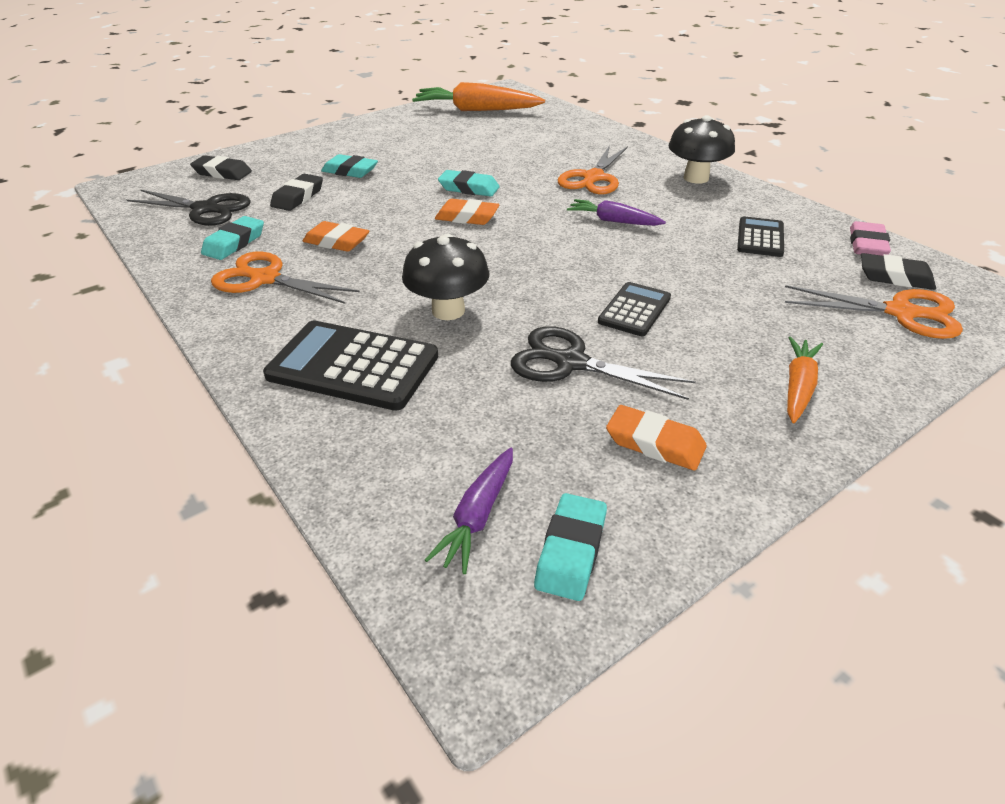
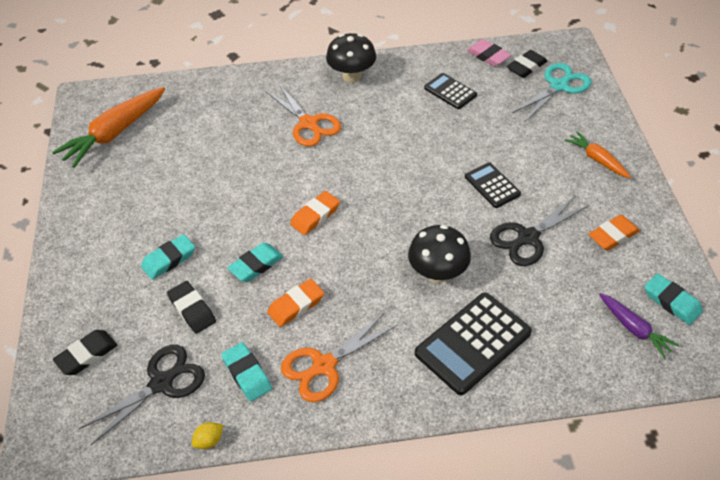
camera: 60 degrees left, 10 degrees up
turquoise eraser [438,170,500,196] -> turquoise eraser moved to [228,243,283,282]
purple carrot [567,199,666,226] -> none
orange scissors [785,285,963,339] -> turquoise scissors [512,63,592,122]
none -> yellow lemon [192,422,223,449]

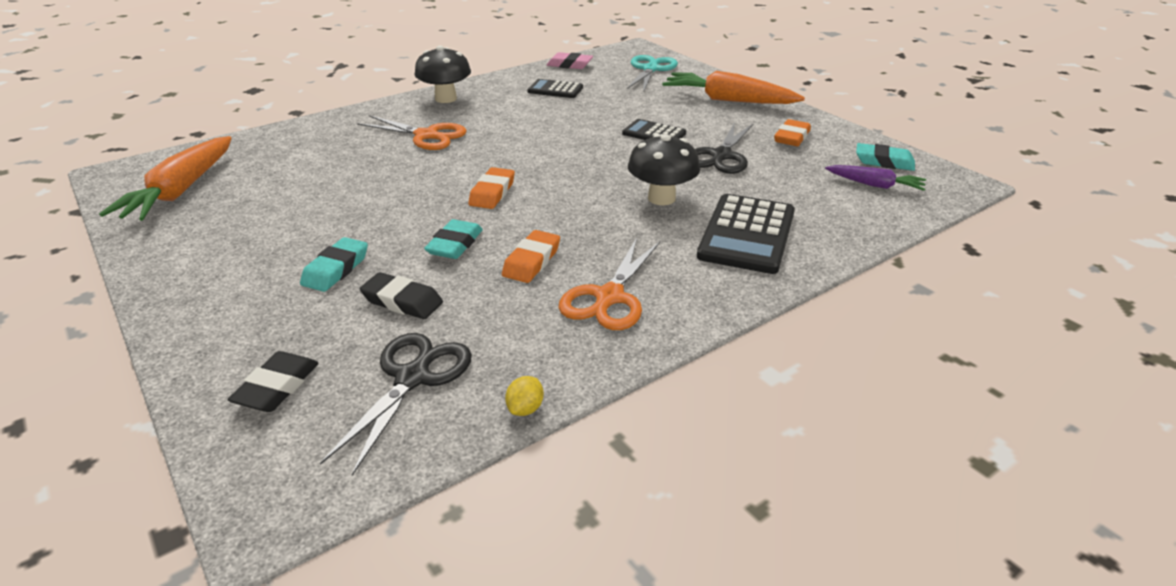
camera: 30 degrees left, 15 degrees down
turquoise eraser [221,342,272,402] -> none
black eraser [507,50,547,78] -> none
orange carrot [565,131,631,178] -> orange carrot [662,71,805,104], size x1.79

